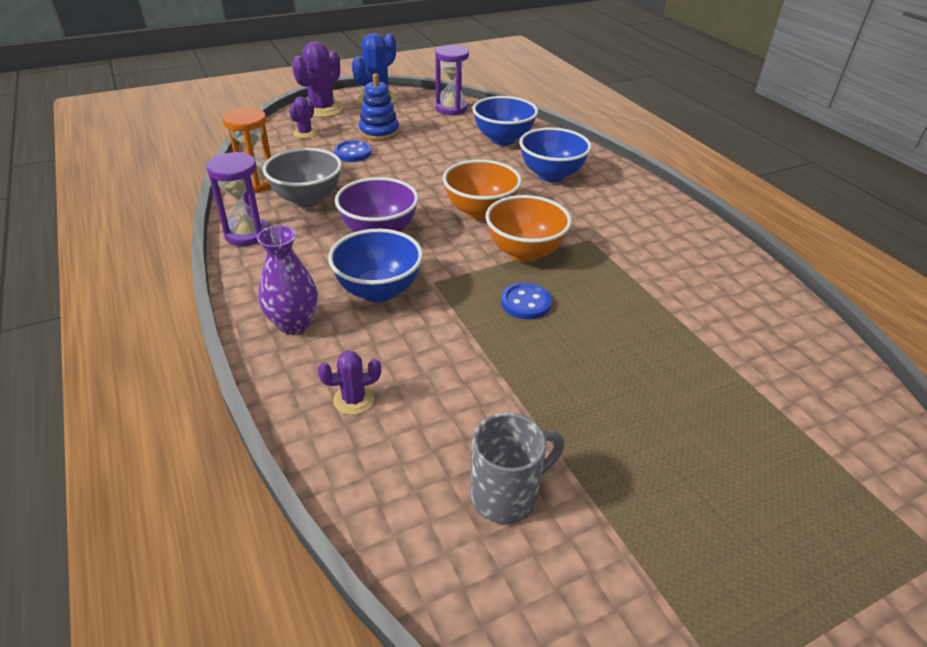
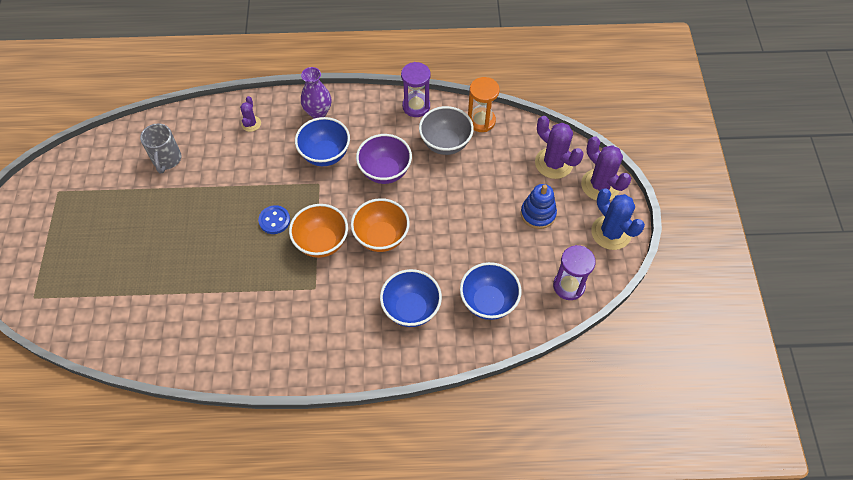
camera: 115 degrees right, 20 degrees up
purple cactus [289,97,317,139] -> purple cactus [535,116,583,179], size x1.87
blue button [334,141,372,162] -> none

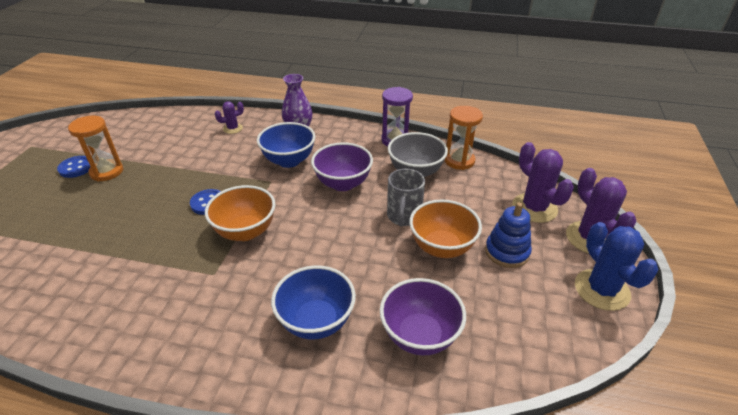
camera: 15 degrees right, 20 degrees down
grey mug [140,124,181,173] -> grey mug moved to [387,169,425,227]
purple cactus [240,96,261,132] -> purple cactus turned 45 degrees clockwise [215,101,244,134]
orange bowl [351,198,410,252] -> orange bowl moved to [409,200,482,258]
blue bowl [460,262,521,320] -> purple bowl [380,278,466,356]
purple hourglass [553,245,596,300] -> none
none -> blue button [57,156,90,178]
none -> orange hourglass [68,116,123,182]

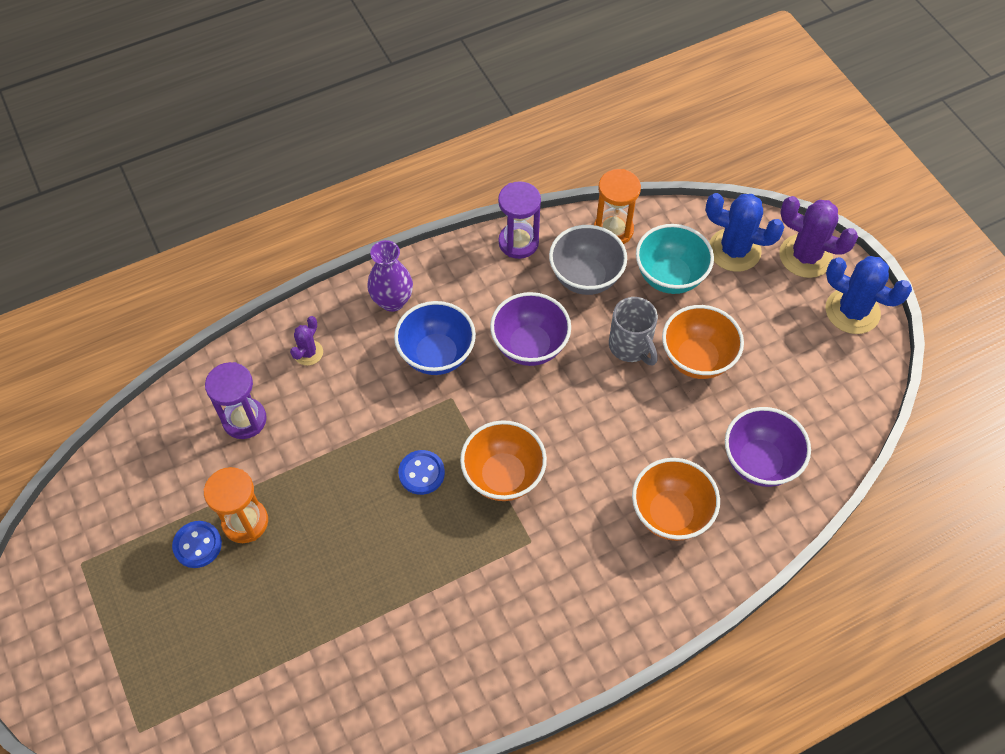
camera: 40 degrees left, 20 degrees up
blue bowl [271,265,356,340] -> orange bowl [632,458,720,541]
blue stacking toy [485,202,532,268] -> none
purple cactus [512,142,574,223] -> blue cactus [705,193,784,272]
none -> purple hourglass [205,362,267,439]
none -> turquoise bowl [636,224,714,294]

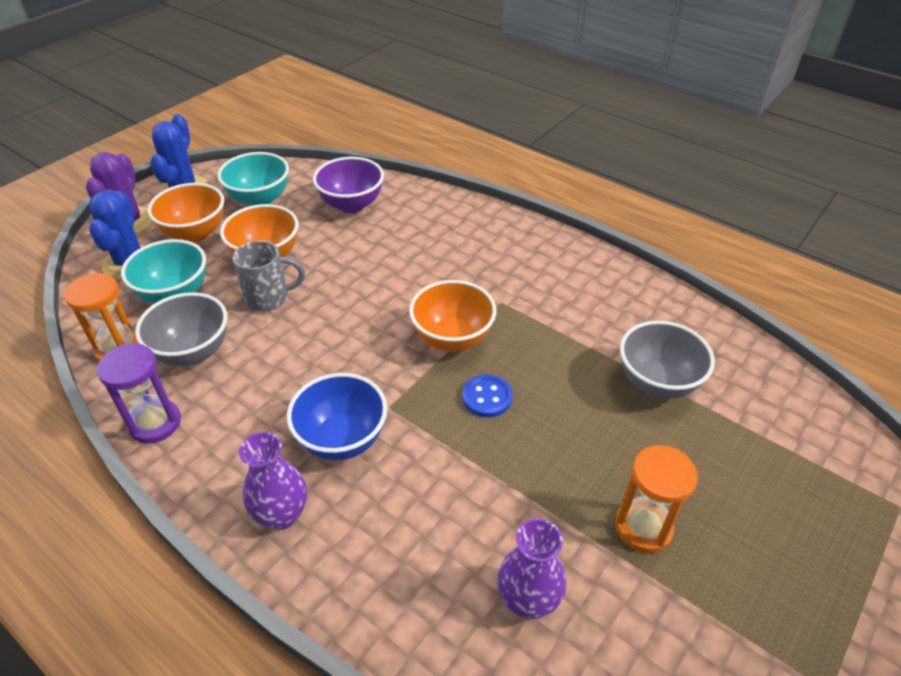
camera: 115 degrees left, 15 degrees down
blue button [172,521,222,568] -> none
purple hourglass [205,362,267,439] -> purple vase [497,518,566,619]
purple cactus [290,316,323,366] -> none
purple bowl [490,292,571,366] -> none
grey mug [609,297,658,366] -> grey mug turned 45 degrees clockwise [233,240,305,311]
orange bowl [632,458,720,541] -> orange bowl moved to [147,183,224,242]
none -> turquoise bowl [217,152,289,206]
none -> grey bowl [620,321,715,399]

